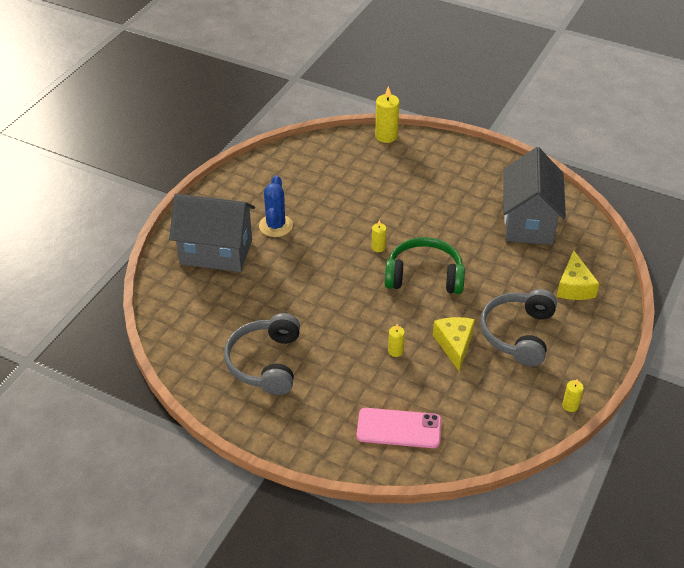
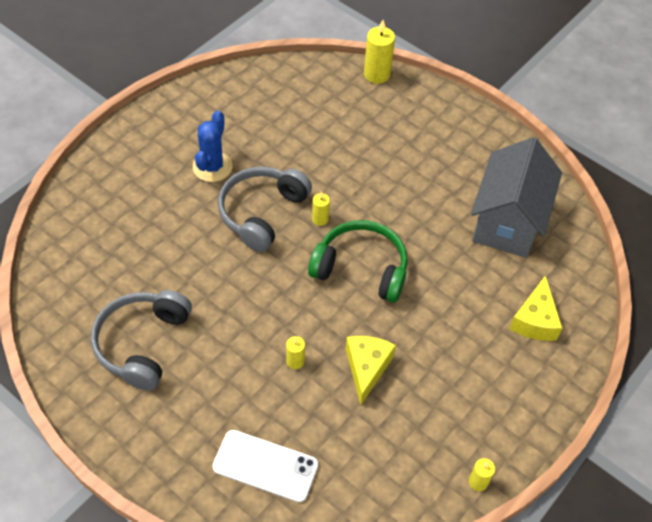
camera: 10 degrees right, 10 degrees up
grey house [169,194,255,272] -> none
pink phone [357,408,441,448] -> white phone [213,430,318,502]
grey headphones [480,289,557,367] -> grey headphones moved to [218,166,312,252]

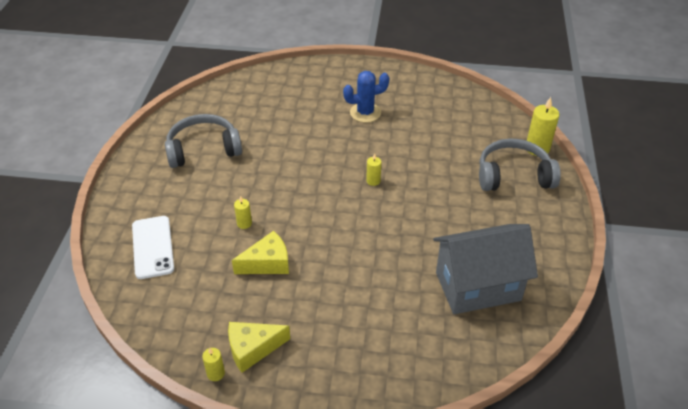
camera: 60 degrees right, 10 degrees down
grey headphones [218,166,312,252] -> grey headphones moved to [479,139,561,191]
green headphones [308,220,408,303] -> none
yellow cheese [509,275,562,341] -> yellow cheese moved to [228,322,290,373]

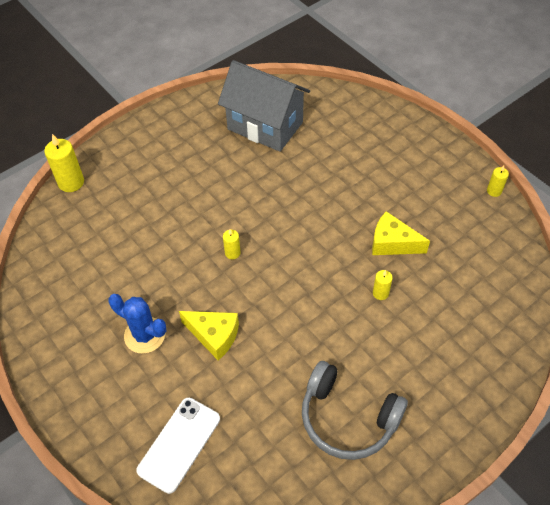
camera: 135 degrees left, 10 degrees up
white phone [132,216,174,279] -> white phone moved to [136,398,220,494]
yellow cheese [228,322,290,373] -> yellow cheese moved to [179,311,239,361]
grey headphones [479,139,561,191] -> none

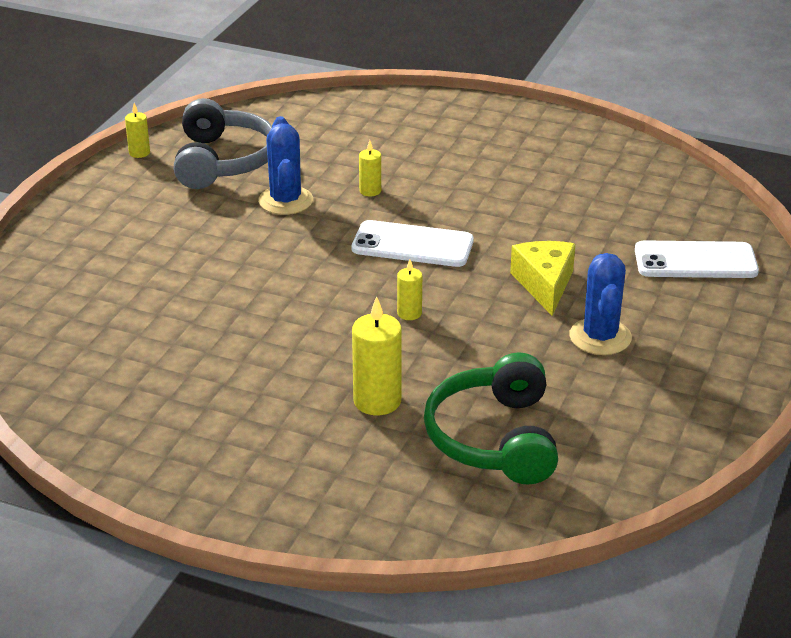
camera: 120 degrees left, 20 degrees down
yellow candle [44,134,84,192] -> yellow candle moved to [352,296,402,415]
grey house [218,60,310,152] -> none
grey headphones [302,361,408,460] -> grey headphones moved to [174,98,272,189]
yellow cheese [372,211,430,255] -> blue cactus [258,116,313,215]
none -> white phone [352,220,474,267]
none -> green headphones [424,352,558,485]

